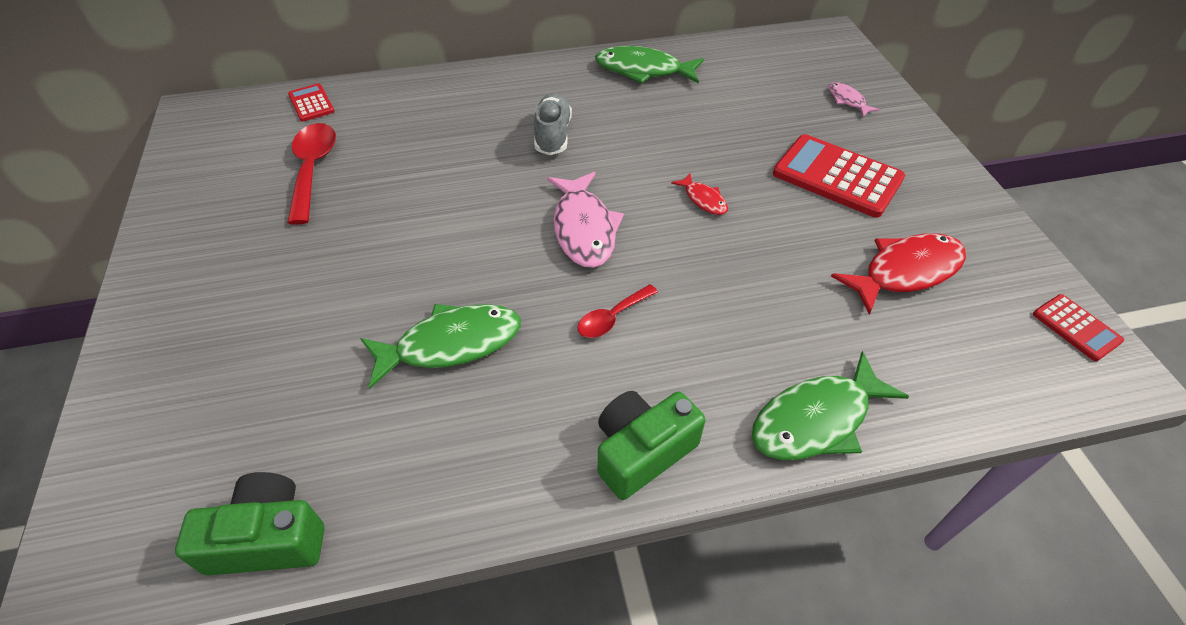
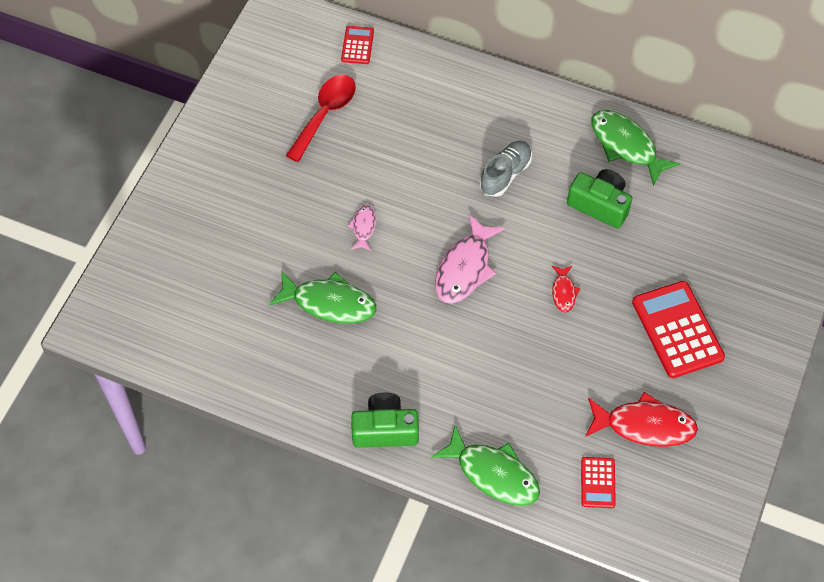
camera: 35 degrees right, 10 degrees up
green camera [175,472,324,575] -> green camera moved to [567,169,632,229]
red spoon [577,284,658,338] -> none
green fish [752,351,909,460] -> green fish turned 150 degrees counterclockwise [431,425,540,506]
pink fish [829,82,880,117] -> pink fish moved to [348,205,376,251]
red calculator [1033,294,1124,361] -> red calculator moved to [581,457,616,508]

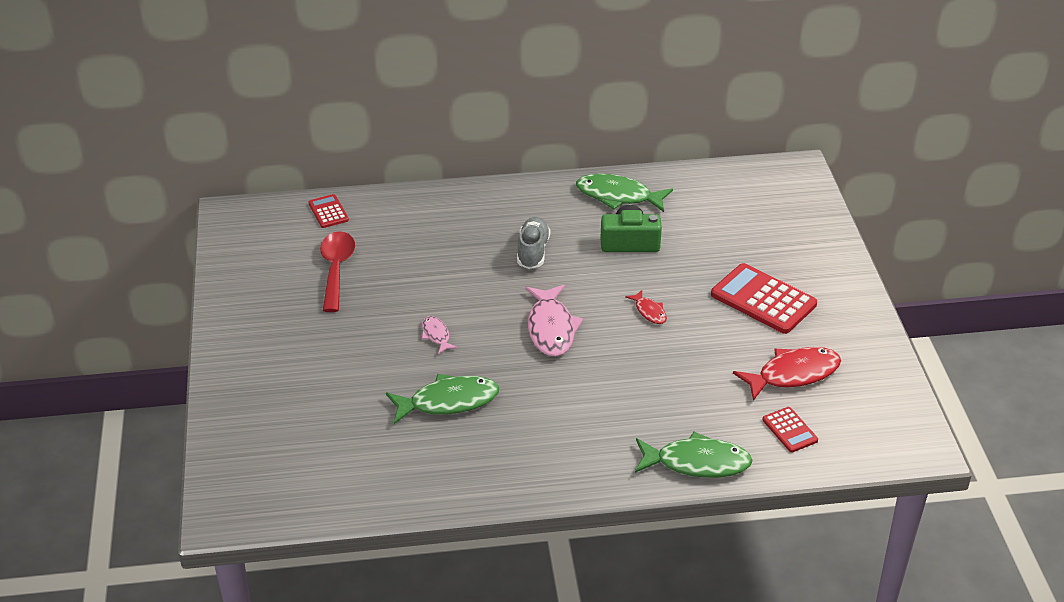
camera: 30 degrees left, 20 degrees down
green camera [351,393,419,448] -> none

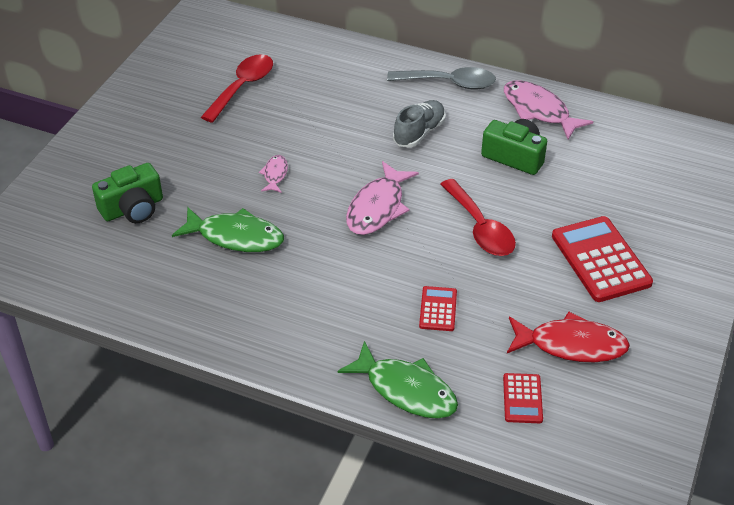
camera: 30 degrees right, 5 degrees up
red calculator [308,194,349,228] -> red calculator moved to [419,286,457,331]
green fish [576,174,673,212] -> pink fish [504,80,593,140]
red fish [625,290,667,324] -> red spoon [440,179,516,256]
none -> green camera [92,163,163,223]
none -> grey spoon [387,67,496,89]

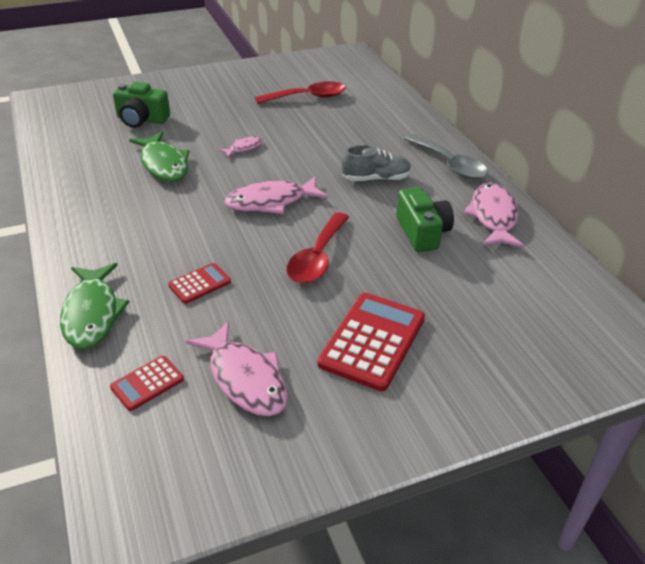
camera: 45 degrees right, 5 degrees down
red fish [507,312,630,362] -> pink fish [186,321,288,416]

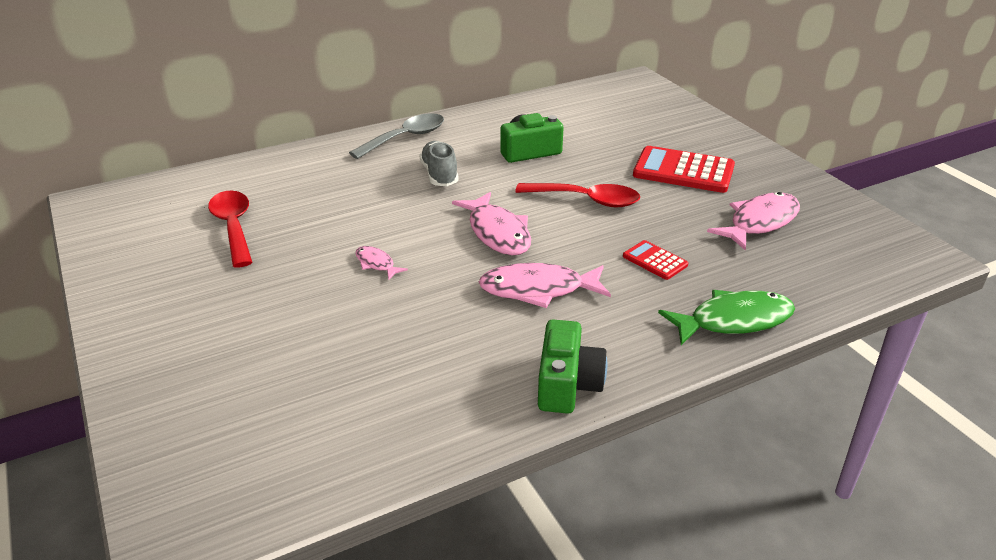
camera: 95 degrees left, 5 degrees down
red calculator [110,356,184,411] -> none
green camera [113,82,170,128] -> green camera moved to [538,320,607,414]
green fish [129,132,189,182] -> none
pink fish [463,183,524,248] -> pink fish moved to [479,263,611,308]

